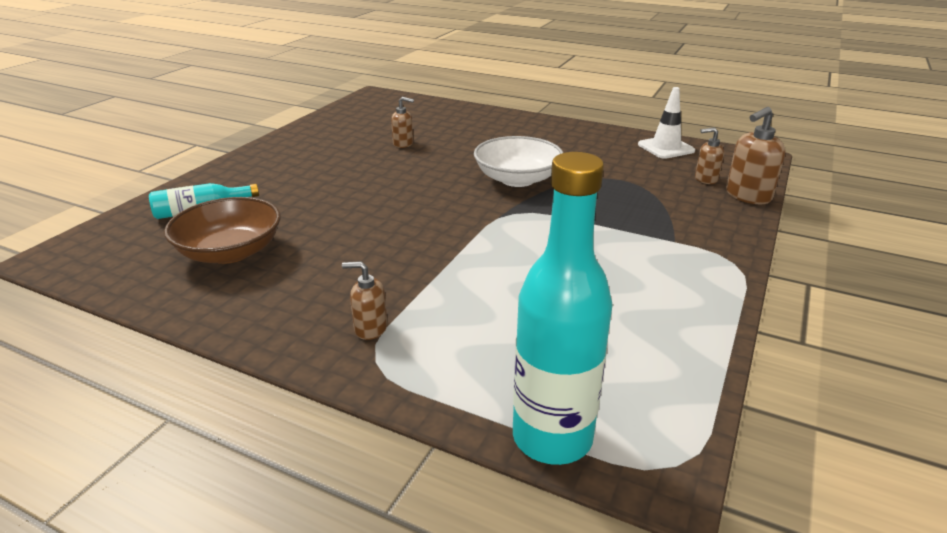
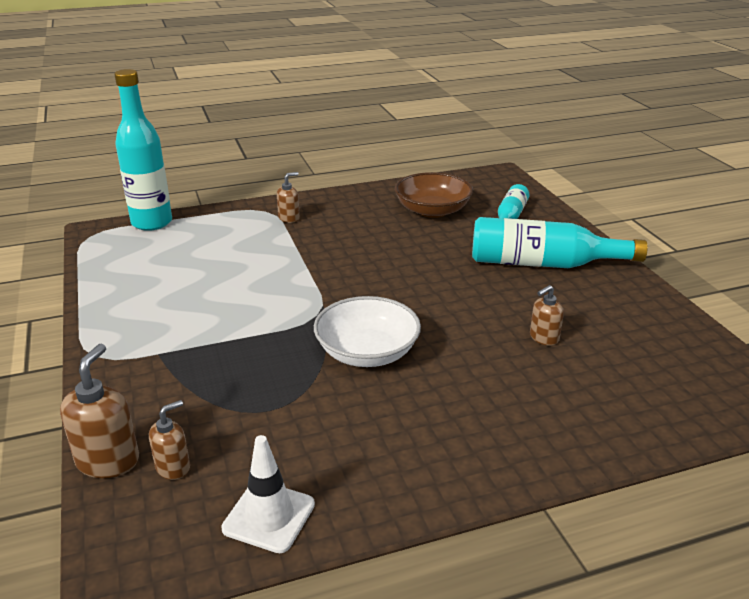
camera: 135 degrees right, 0 degrees up
none -> turquoise bottle [472,217,648,268]

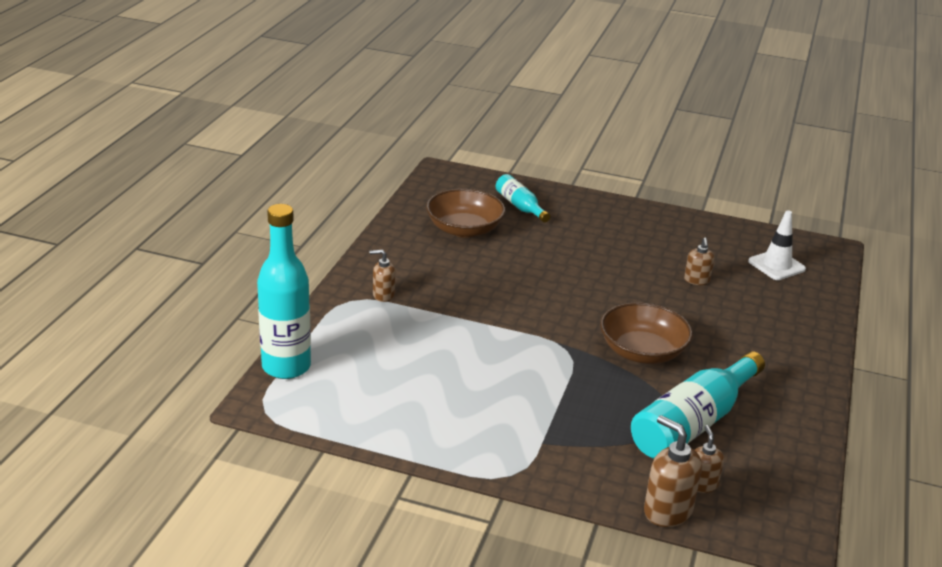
camera: 55 degrees left, 0 degrees up
white traffic cone [221,435,315,553] -> white traffic cone moved to [748,210,806,280]
brown soap dispenser [277,172,300,223] -> brown soap dispenser turned 90 degrees counterclockwise [370,249,395,302]
white bowl [314,296,421,367] -> brown bowl [600,302,693,364]
turquoise bottle [472,217,648,268] -> turquoise bottle moved to [631,351,765,459]

